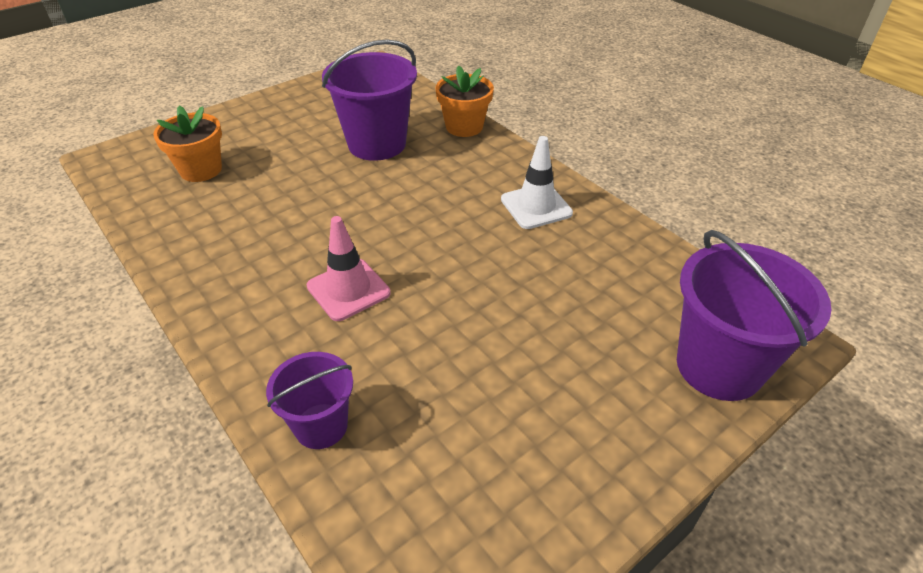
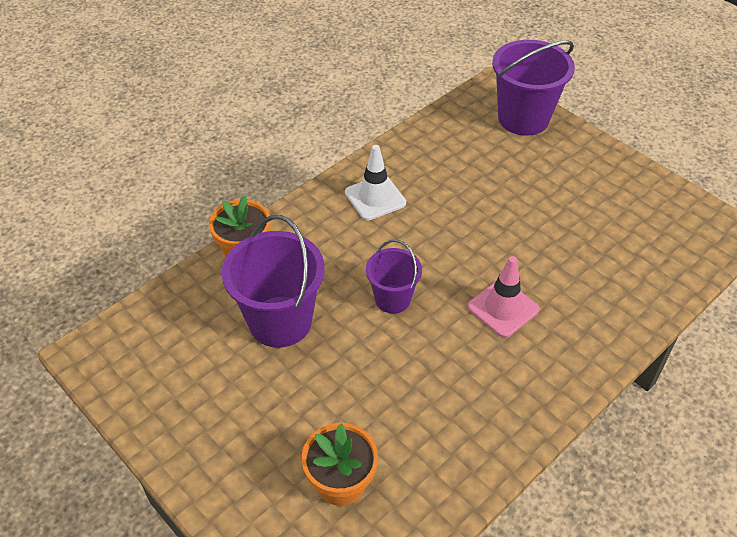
camera: 95 degrees left, 5 degrees up
purple bucket [266,352,353,449] -> purple bucket moved to [366,239,422,314]

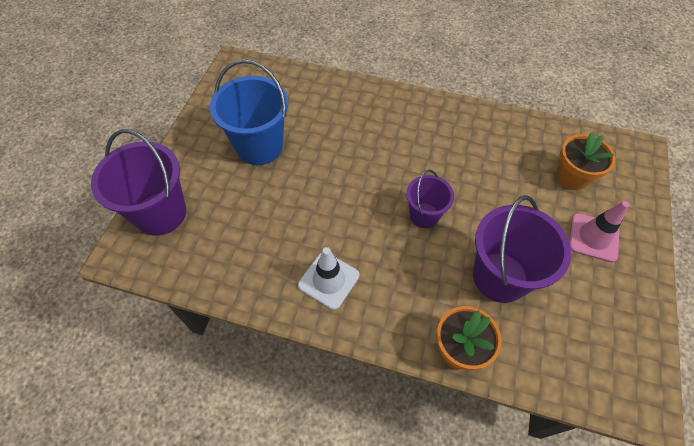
camera: 120 degrees left, 10 degrees up
pink traffic cone [467,256,539,338] -> pink traffic cone moved to [569,201,630,262]
none -> blue bucket [210,59,288,165]

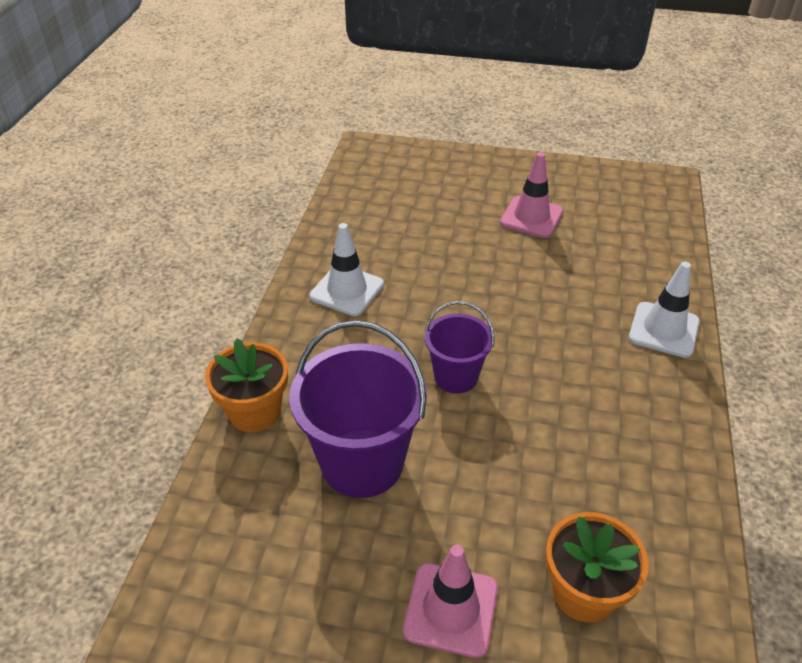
camera: 85 degrees right, 15 degrees down
purple bucket [91,129,186,236] -> none
blue bucket [210,59,288,165] -> pink traffic cone [500,152,563,238]
none -> white traffic cone [629,262,700,358]

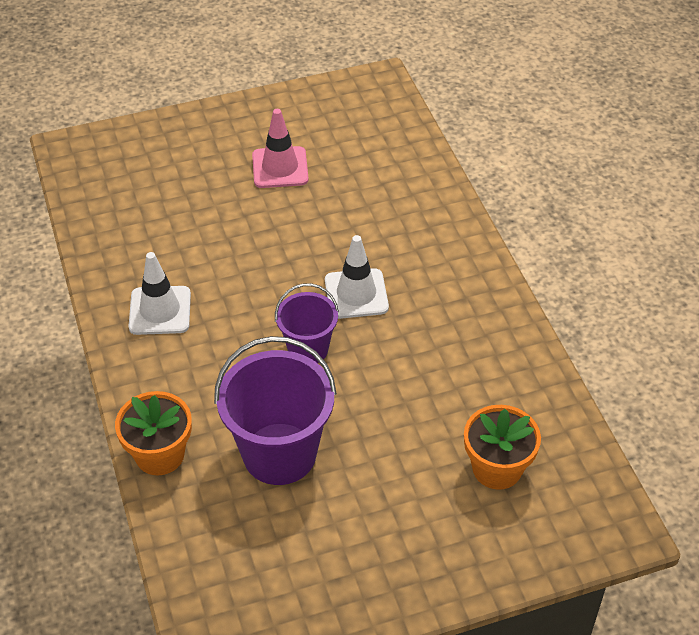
camera: 30 degrees left, 5 degrees up
pink traffic cone [403,545,498,658] -> none
white traffic cone [629,262,700,358] -> white traffic cone moved to [325,235,389,319]

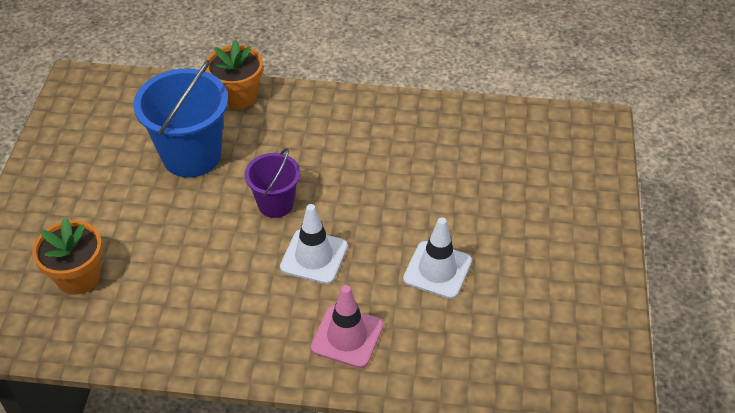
camera: 115 degrees right, 0 degrees up
white traffic cone [129,252,191,335] -> white traffic cone moved to [403,217,472,299]
purple bucket [214,336,337,485] -> blue bucket [134,60,228,178]
pink traffic cone [252,109,309,188] -> pink traffic cone moved to [311,285,383,368]

